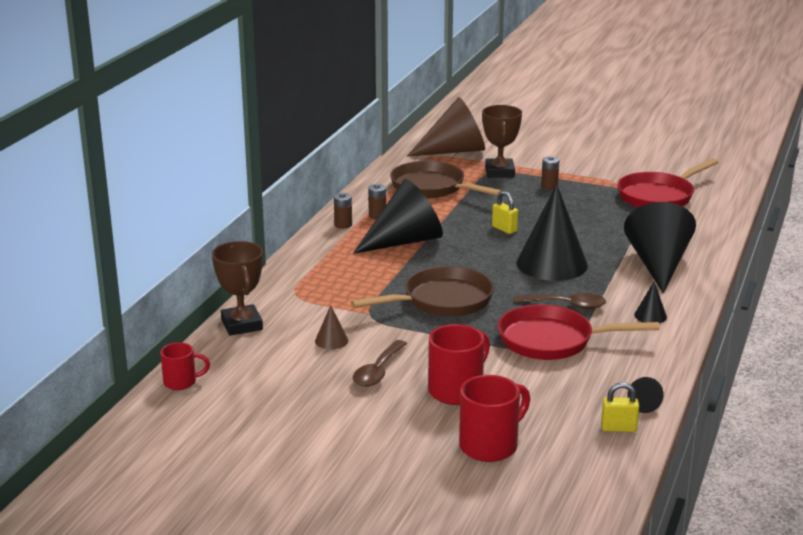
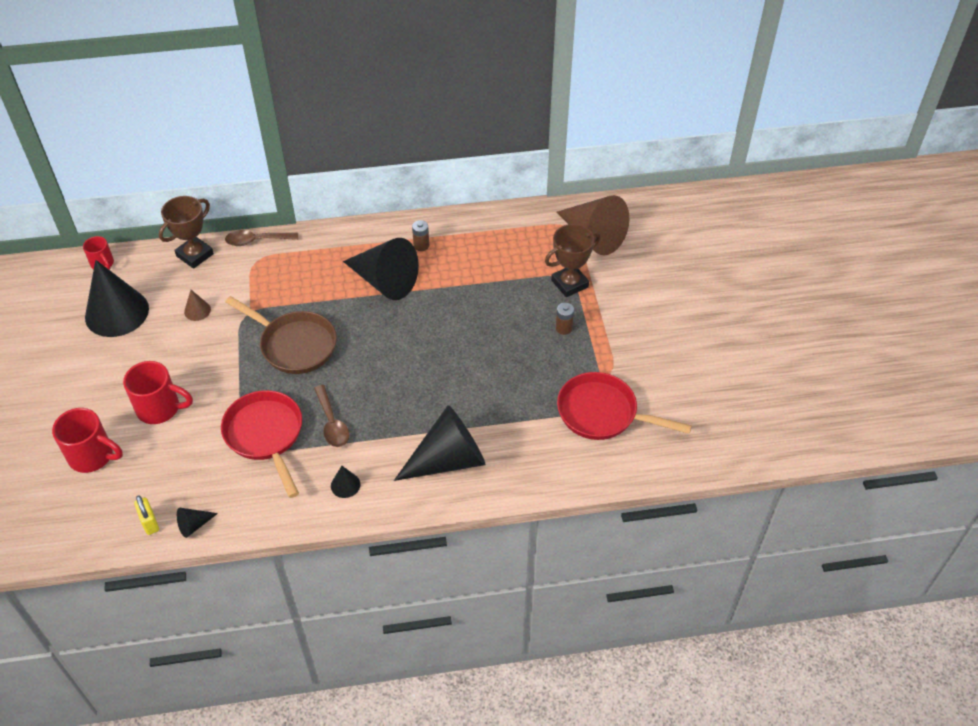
camera: 60 degrees right, 25 degrees up
brown battery [334,193,352,229] -> none
brown spoon [353,340,407,387] -> brown spoon moved to [225,230,298,246]
brown pan [390,160,503,198] -> none
yellow padlock [492,191,518,234] -> none
black cone [516,184,588,281] -> black cone moved to [85,260,149,337]

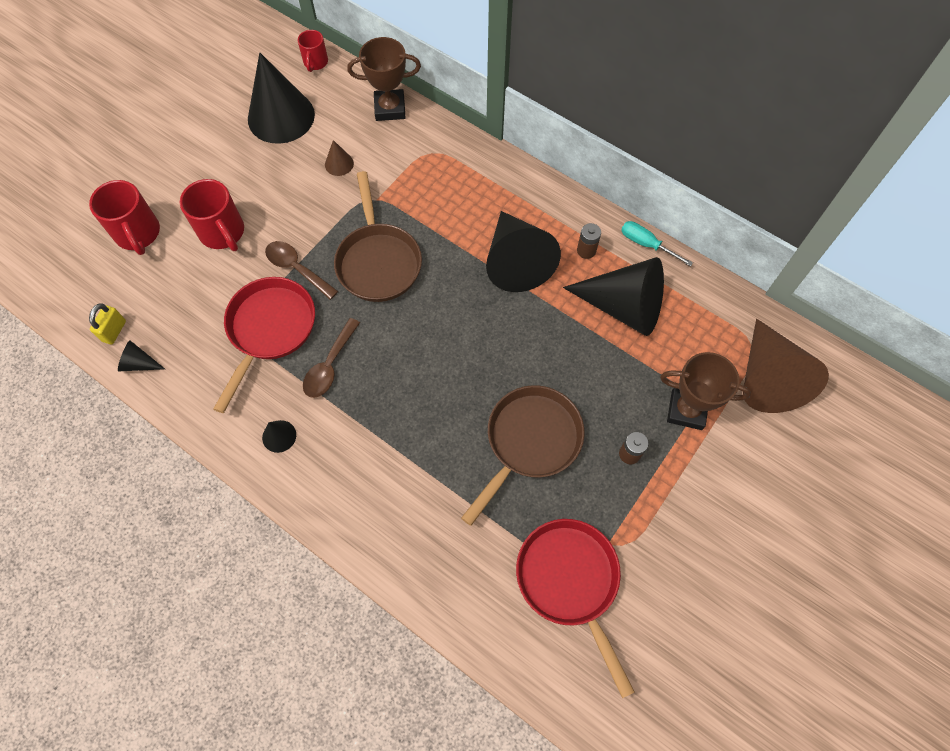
camera: 45 degrees right, 15 degrees up
brown spoon [225,230,298,246] -> brown spoon moved to [265,241,338,300]
black cone [394,405,485,481] -> black cone moved to [563,257,664,336]
none -> brown pan [461,385,585,526]
none -> turquoise screwdriver [621,221,693,266]

